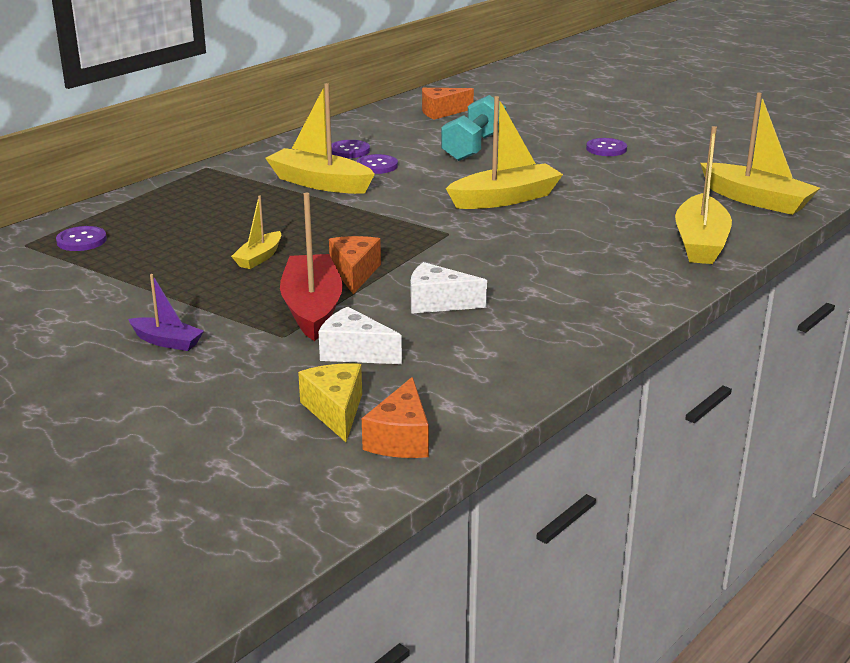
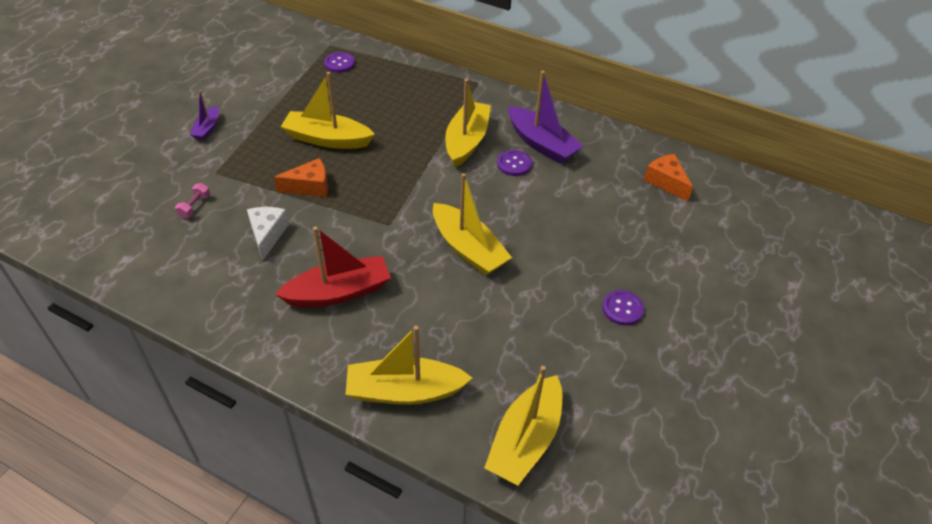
camera: 75 degrees right, 20 degrees up
yellow boat [231,196,281,269] -> yellow boat [281,72,375,149], size x1.88
red boat [280,193,343,341] -> red boat moved to [275,227,391,307]
yellow cheese [298,363,362,442] -> none
white cheese [319,307,402,364] -> pink dumbbell [175,183,210,219]
purple button [332,140,370,158] -> purple boat [508,71,583,164]
orange cheese [362,377,429,458] -> none
turquoise dumbbell [441,95,506,161] -> none

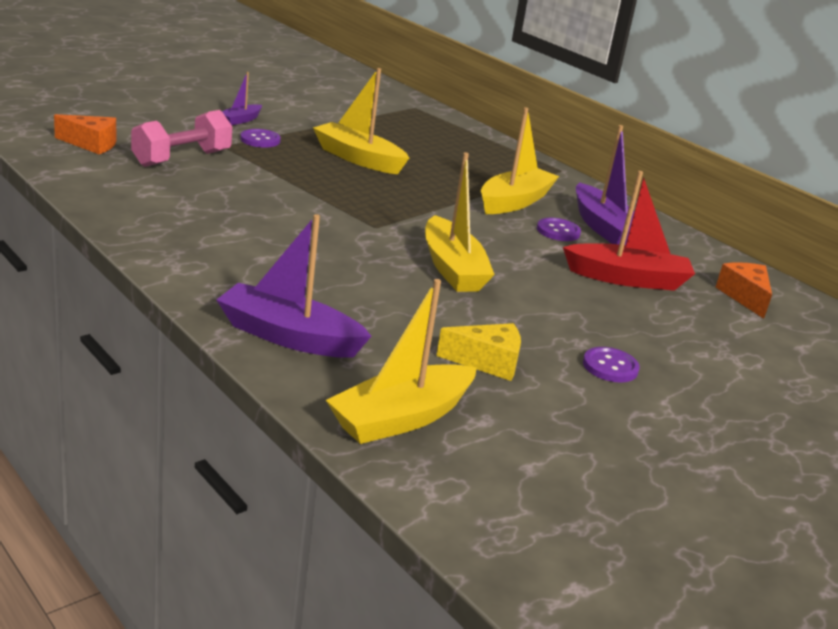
camera: 20 degrees right, 20 degrees down
pink dumbbell [175,183,210,219] -> pink dumbbell [131,110,232,167], size x2.21
white cheese [247,207,289,261] -> none
orange cheese [274,158,328,197] -> orange cheese moved to [54,114,116,154]
red boat [275,227,391,307] -> red boat moved to [563,171,695,291]
purple button [324,52,355,73] -> purple button moved to [240,129,281,148]
yellow boat [345,326,472,405] -> purple boat [217,214,371,358]
none -> yellow cheese [436,323,521,381]

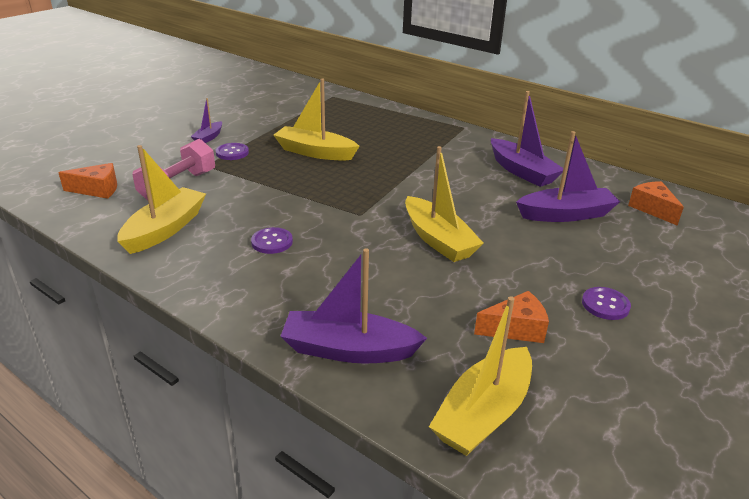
camera: 10 degrees left, 5 degrees up
yellow cheese [436,323,521,381] -> orange cheese [474,291,549,343]
yellow boat [481,107,559,214] -> yellow boat moved to [117,145,206,254]
purple button [537,218,581,241] -> purple button moved to [251,227,293,254]
red boat [563,171,695,291] -> purple boat [516,131,620,222]

